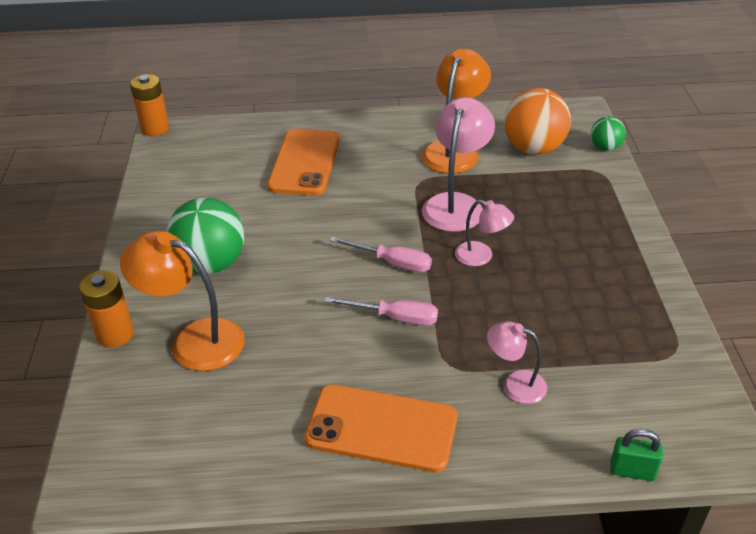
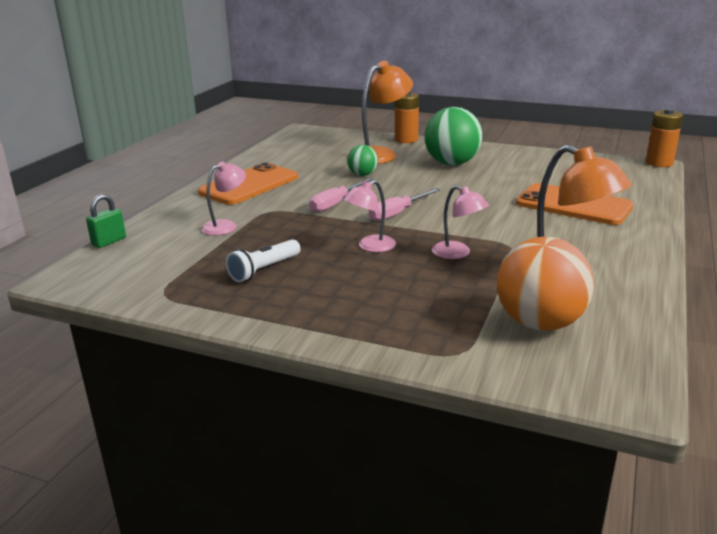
camera: 115 degrees right, 15 degrees down
pink lamp [422,97,495,232] -> pink lamp [432,185,489,259], size x0.58
green ball [591,117,626,151] -> green ball moved to [347,145,378,176]
none -> white flashlight [226,239,300,282]

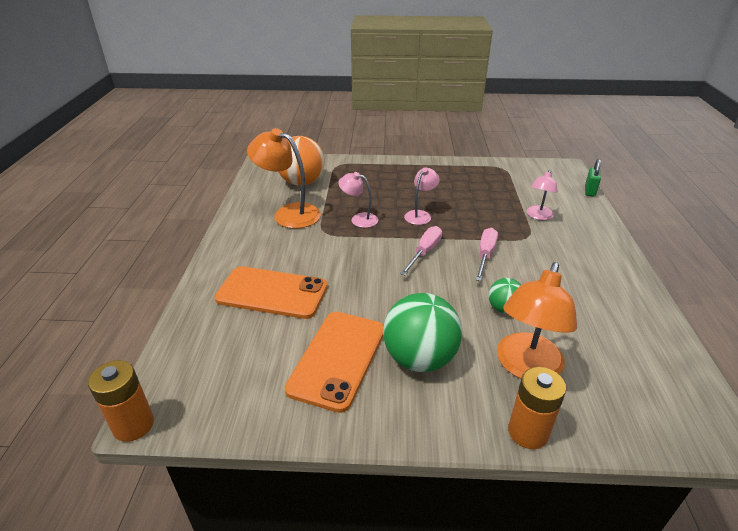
camera: 160 degrees right, 10 degrees up
orange phone [198,163,298,205] -> orange phone moved to [285,312,384,413]
white flashlight [226,239,300,282] -> none

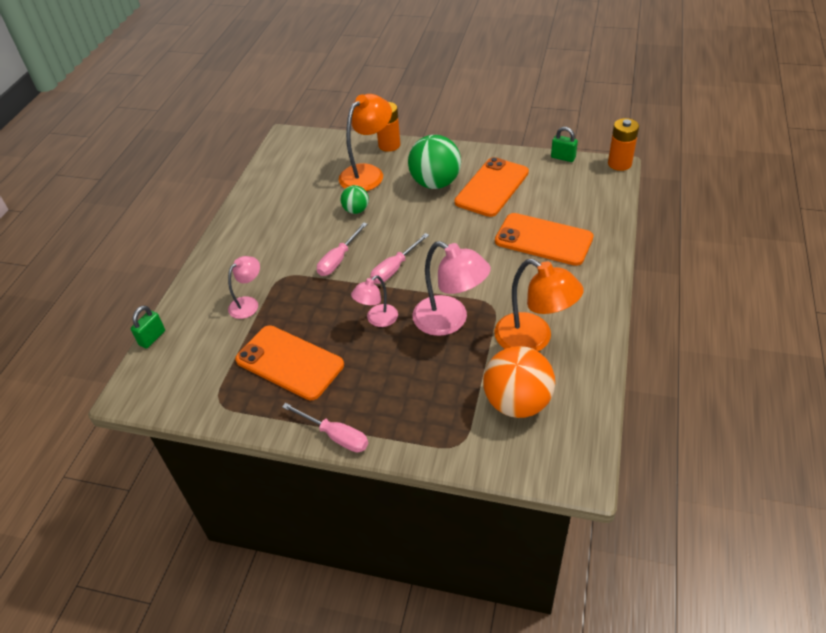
camera: 165 degrees left, 10 degrees up
pink lamp [338,172,378,228] -> pink lamp [413,241,491,336], size x1.74
none -> orange phone [235,325,344,400]
none -> pink screwdriver [282,403,368,453]
none -> green padlock [551,127,578,162]

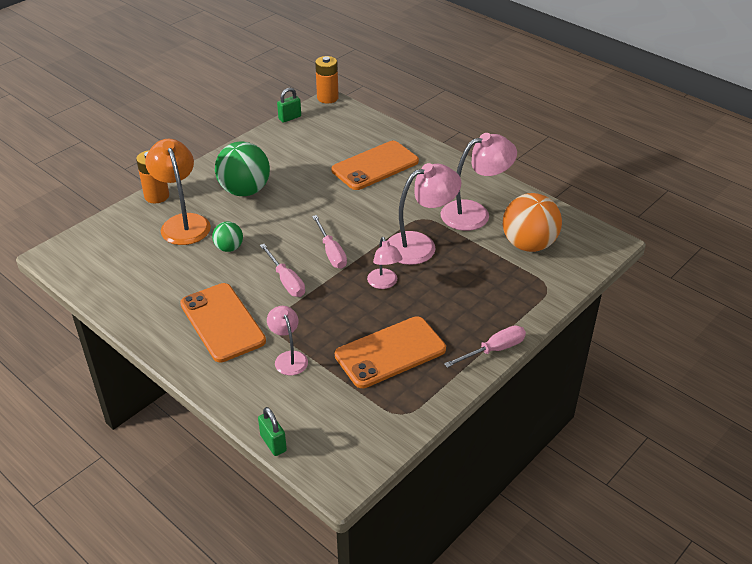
camera: 65 degrees left, 5 degrees down
orange phone [455,157,529,217] -> orange phone moved to [180,283,266,362]
orange lamp [494,259,584,351] -> pink lamp [441,133,517,231]

